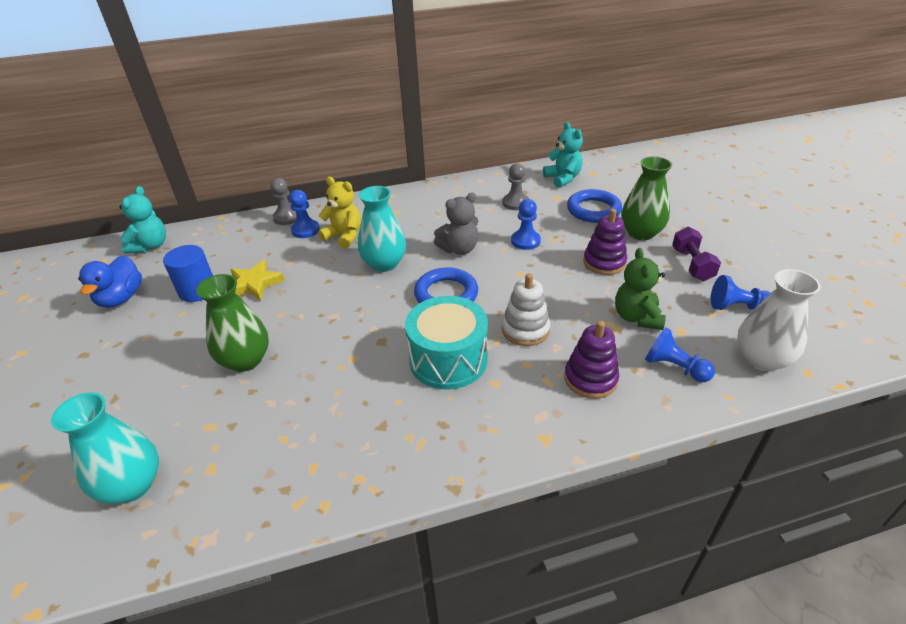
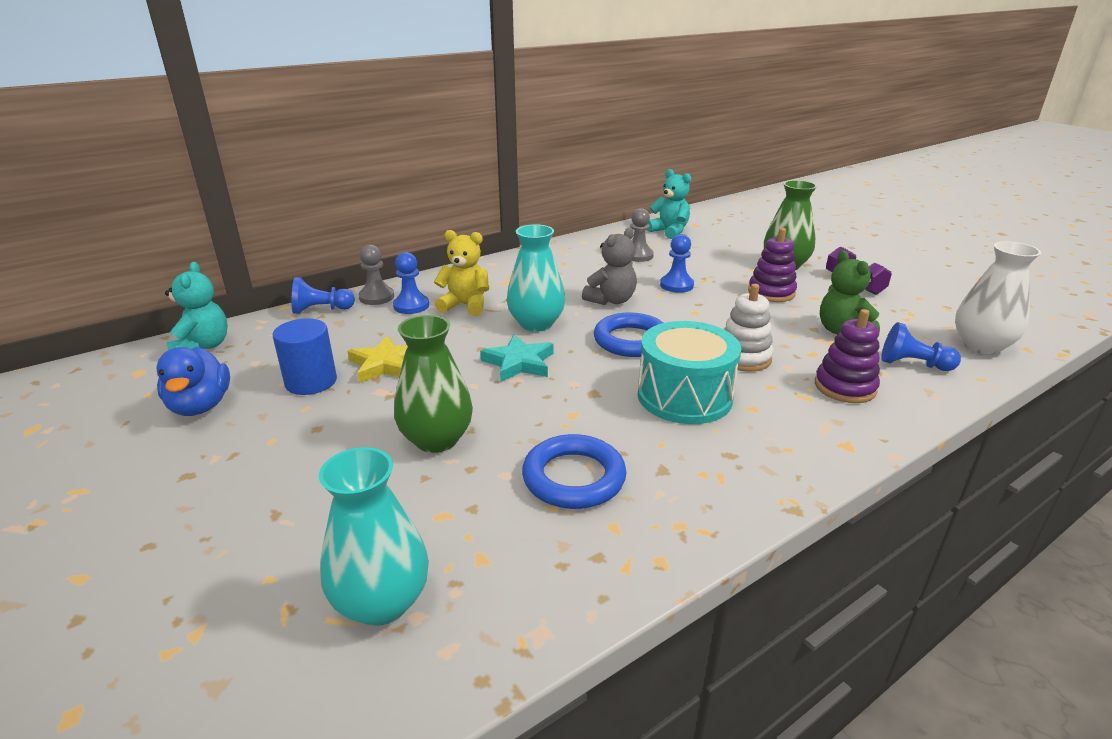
camera: 20 degrees left, 10 degrees down
blue ring [567,189,622,223] -> blue ring moved to [522,434,626,509]
blue pawn [711,275,771,310] -> blue pawn moved to [292,277,355,314]
none -> turquoise star [480,335,554,382]

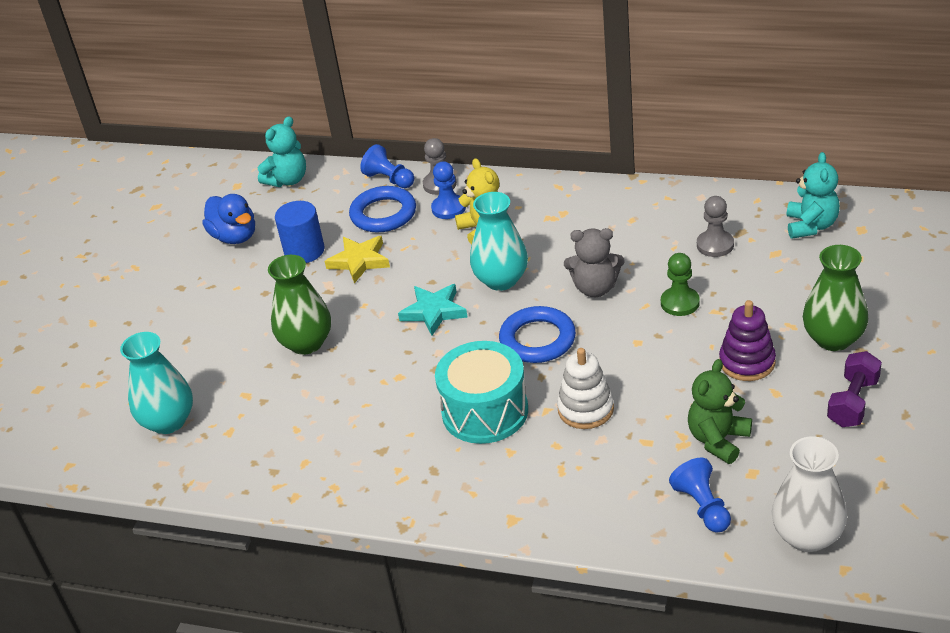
camera: 55 degrees right, 10 degrees up
blue duck [156,347,230,416] -> blue duck turned 75 degrees counterclockwise [202,194,255,244]
blue ring [522,434,626,509] -> blue ring moved to [349,186,416,232]
blue pawn [660,234,694,293] -> green pawn [661,253,700,316]
purple stacking toy [815,309,880,403] -> none

